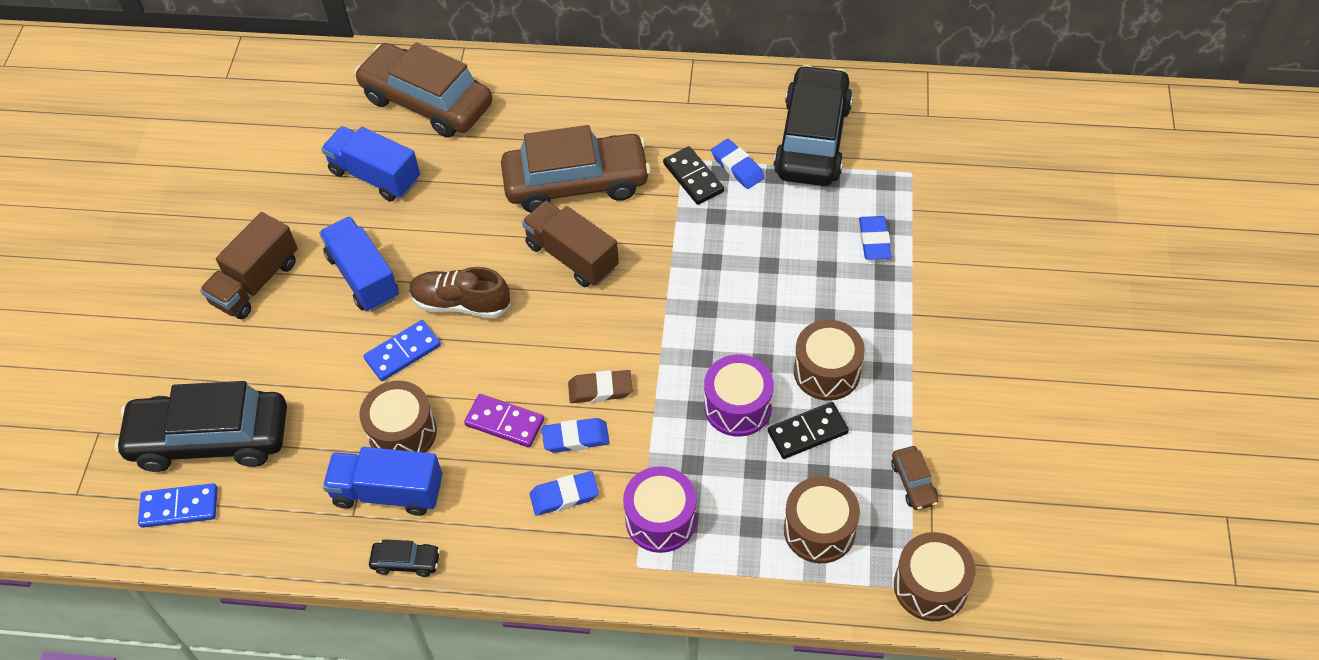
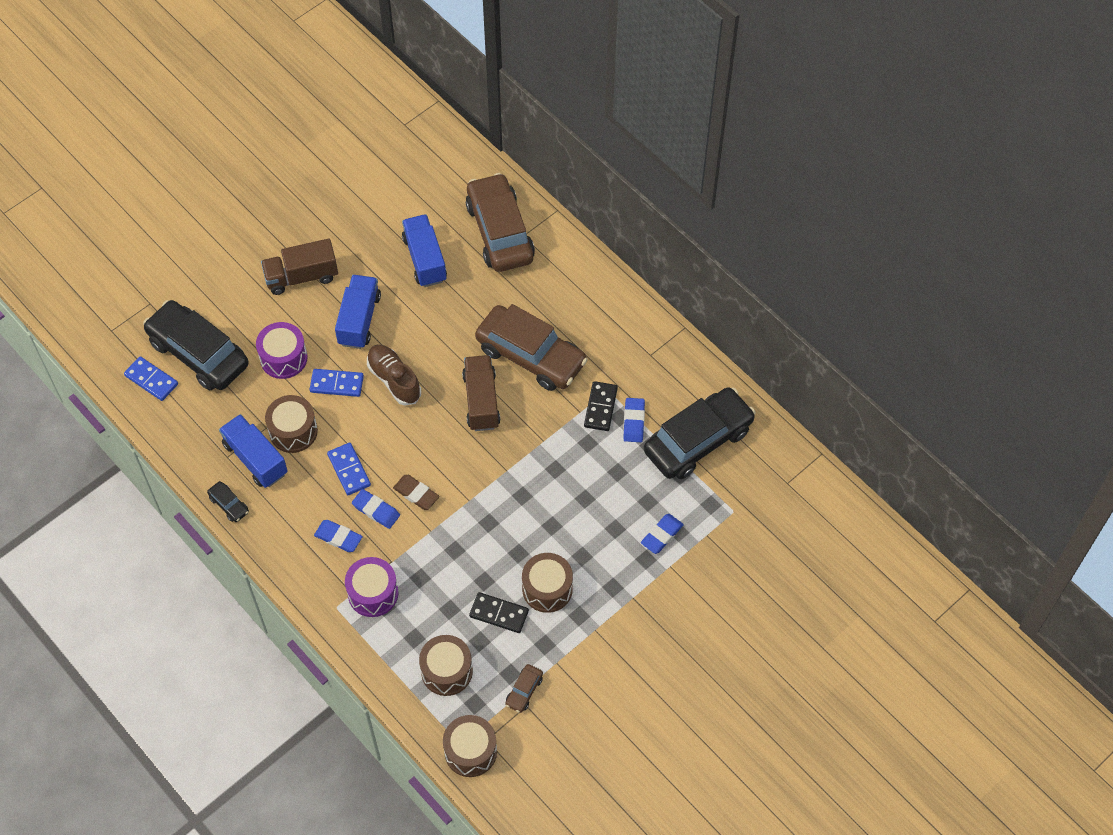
camera: 40 degrees right, 5 degrees up
purple domino [464,394,544,447] -> blue domino [327,443,371,495]
purple drum [704,354,774,437] -> purple drum moved to [256,322,308,379]

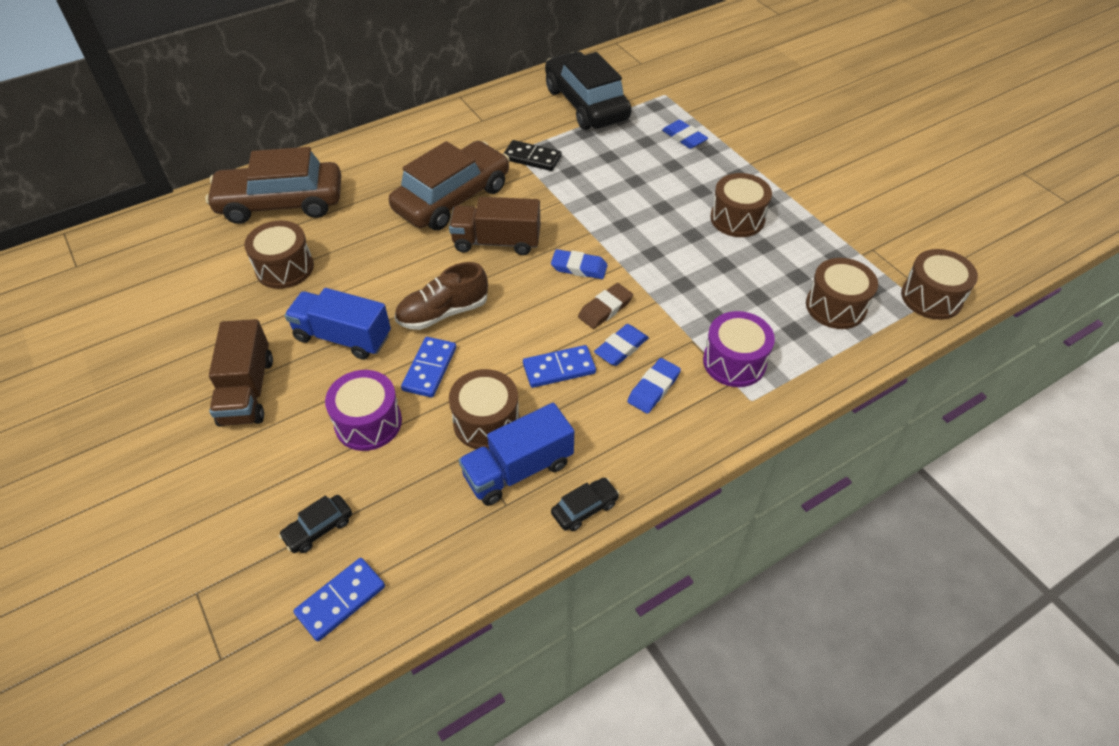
camera: 80 degrees left, 10 degrees down
black car [143,300,249,391] -> black car [279,495,352,553], size x0.40
blue truck [402,214,447,287] -> brown drum [244,221,314,289]
black domino [469,592,529,633] -> none
brown car [505,664,543,713] -> none
blue eraser [623,398,645,442] -> blue eraser moved to [551,249,608,279]

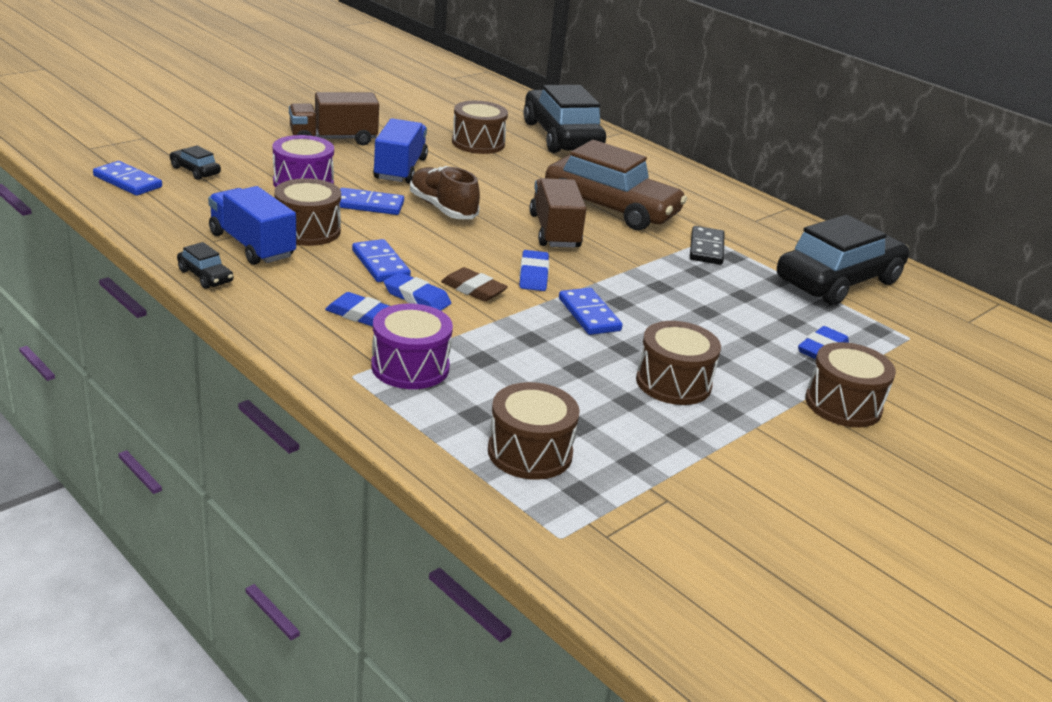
camera: 75 degrees right, 20 degrees down
brown car [205,147,341,224] -> black car [524,85,606,153]
brown drum [901,249,978,320] -> brown drum moved to [805,342,896,427]
none -> blue domino [559,288,622,335]

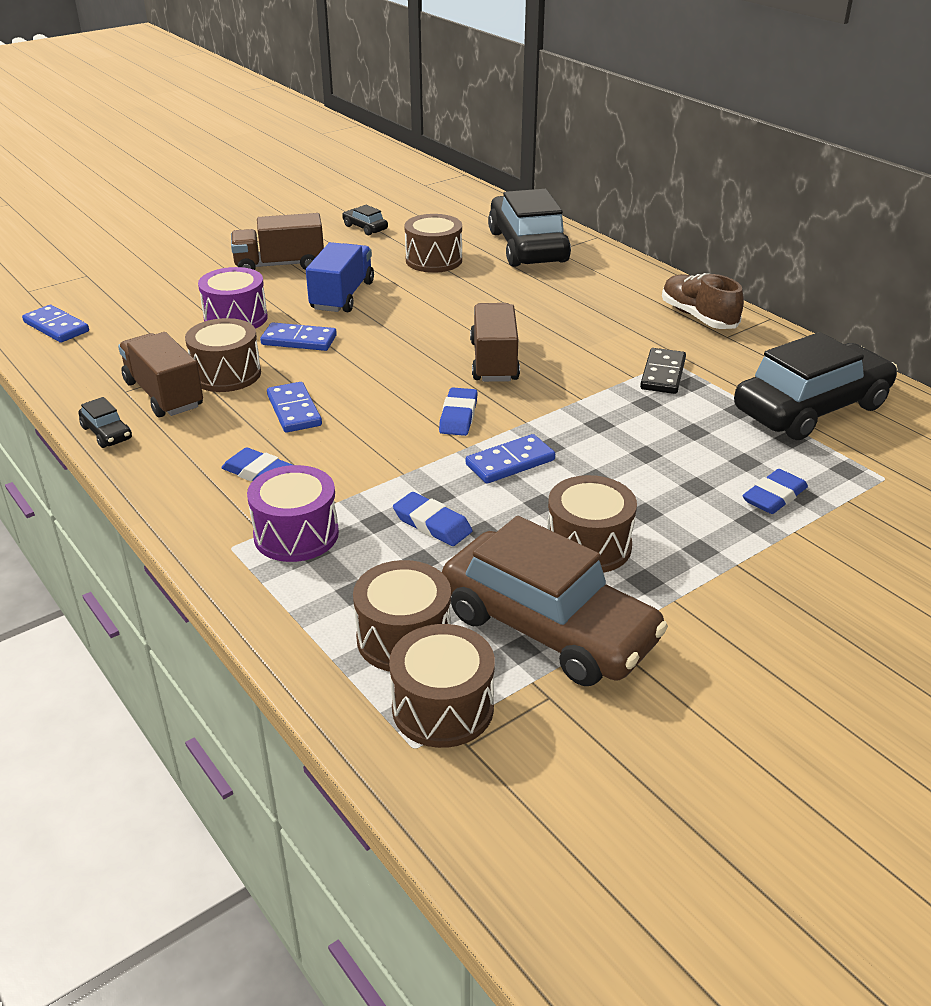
camera: 10 degrees right, 5 degrees up
black car [169,146,221,180] -> black car moved to [342,205,388,235]
blue truck [208,186,296,265] -> brown truck [118,332,203,417]
blue eraser [384,272,451,311] -> blue eraser moved to [393,492,472,546]
brown shoe [410,166,480,219] -> brown shoe moved to [662,273,744,329]
brown eraser [441,267,508,302] -> none
brown car [545,140,687,231] -> brown car moved to [442,516,668,686]
blue domino [559,288,622,335] -> blue domino turned 75 degrees clockwise [466,434,555,484]
brown drum [805,342,896,427] -> brown drum moved to [389,624,495,748]

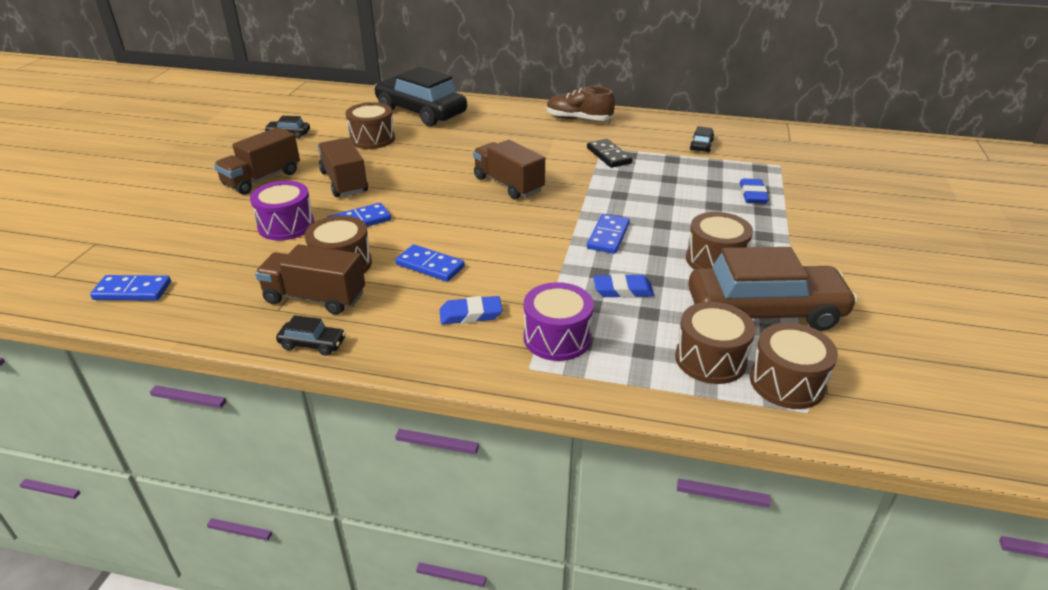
camera: 40 degrees left, 0 degrees up
blue truck [306,242,374,312] -> brown truck [318,138,368,197]
blue eraser [439,387,478,436] -> none
black car [734,332,898,440] -> black car [690,126,714,153], size x0.40

